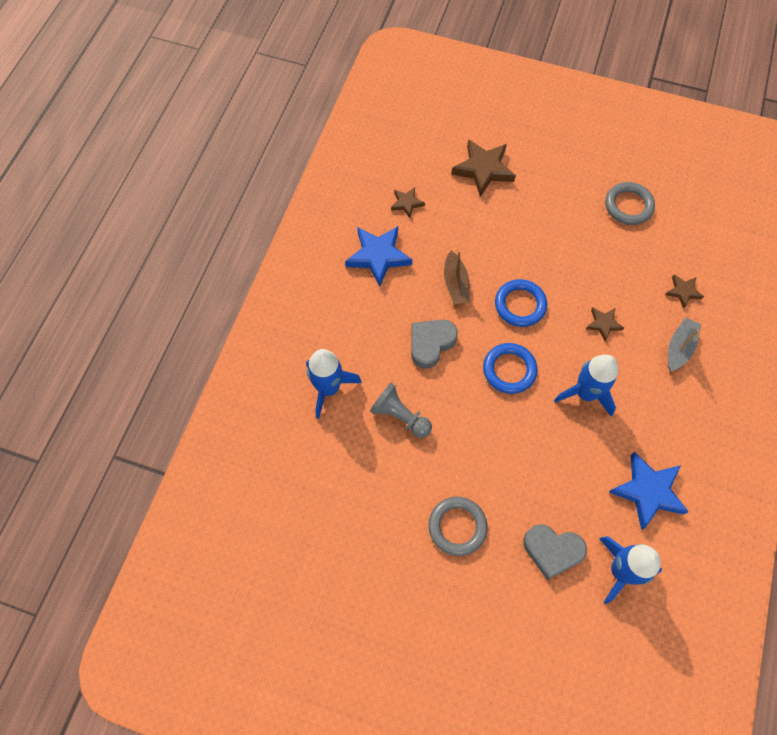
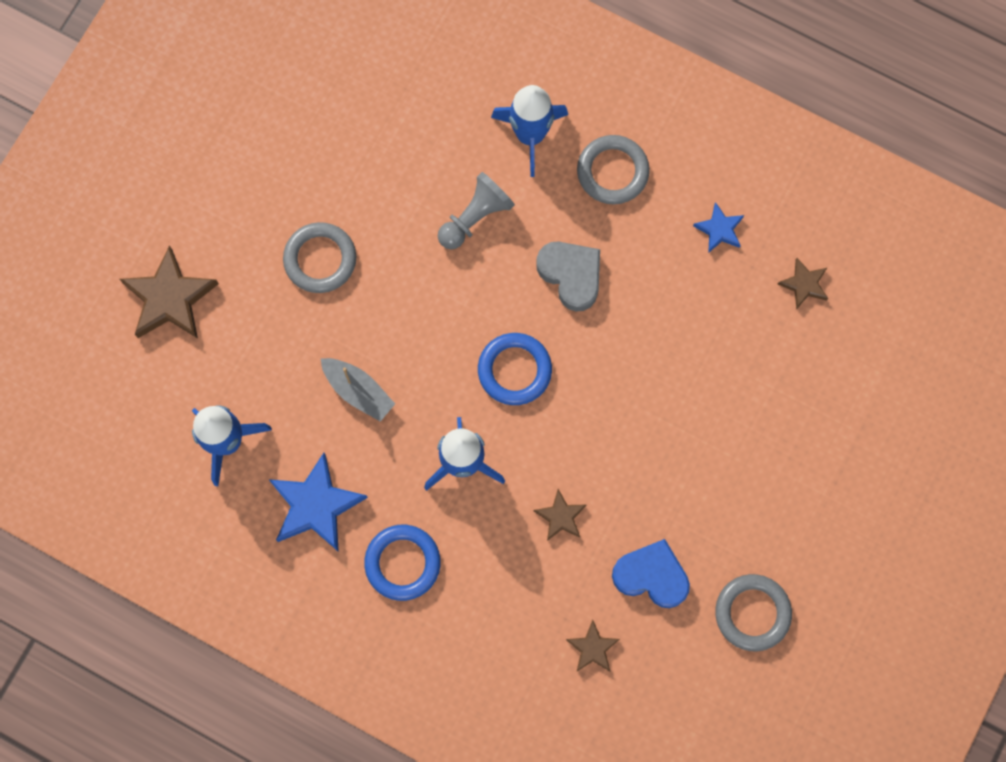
camera: 100 degrees right, 10 degrees up
blue star [345,226,413,287] -> blue star [693,202,744,253], size x0.54
brown boat [444,250,470,304] -> none
brown star [451,139,516,197] -> brown star moved to [120,246,219,339]
blue ring [495,279,547,327] -> blue ring moved to [364,525,441,601]
grey heart [523,524,587,580] -> none
grey boat [668,317,701,371] -> grey boat moved to [321,358,395,422]
none -> grey ring [577,135,650,204]
none -> blue heart [612,539,690,608]

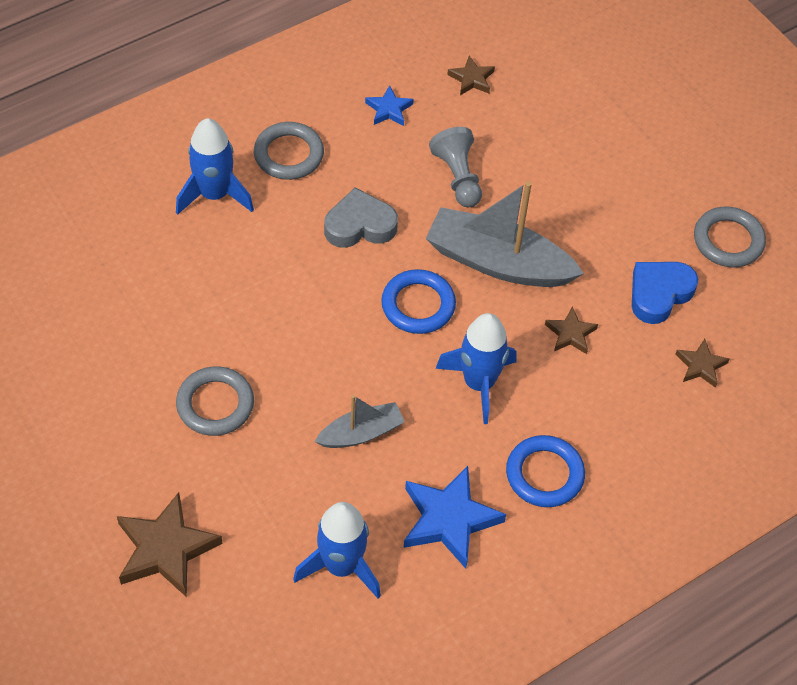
camera: 65 degrees left, 20 degrees down
grey pawn [438,172,515,249] -> grey pawn moved to [429,127,482,207]
none -> grey boat [425,181,584,287]

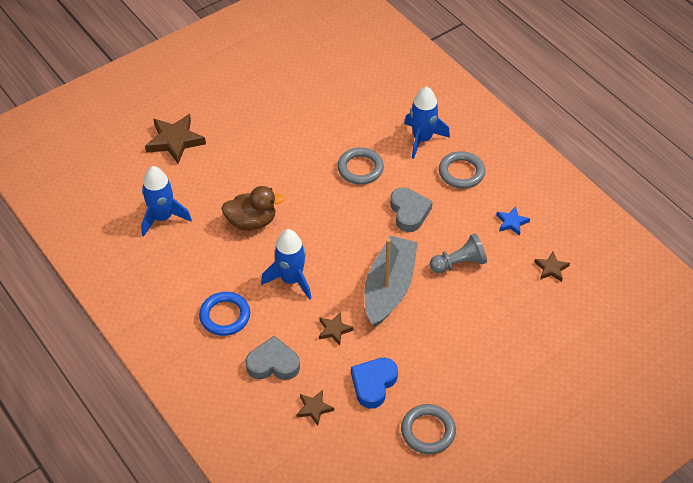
camera: 90 degrees right, 5 degrees down
grey ring [176,366,254,436] -> grey ring moved to [337,147,384,185]
grey boat [314,395,405,448] -> brown duck [221,186,285,231]
blue ring [381,269,456,334] -> none
blue star [404,466,506,569] -> none
blue heart [632,262,698,324] -> blue heart turned 105 degrees counterclockwise [351,358,398,409]
none -> grey heart [245,336,300,380]

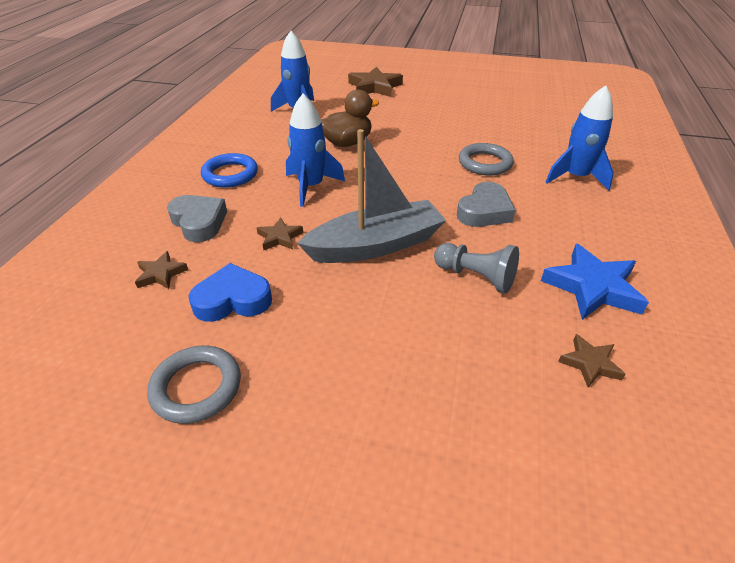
camera: 50 degrees right, 10 degrees down
brown duck [221,186,285,231] -> brown duck turned 75 degrees counterclockwise [321,89,379,147]
grey ring [439,151,485,189] -> none
blue star [496,206,530,236] -> blue star [541,244,649,320], size x1.87

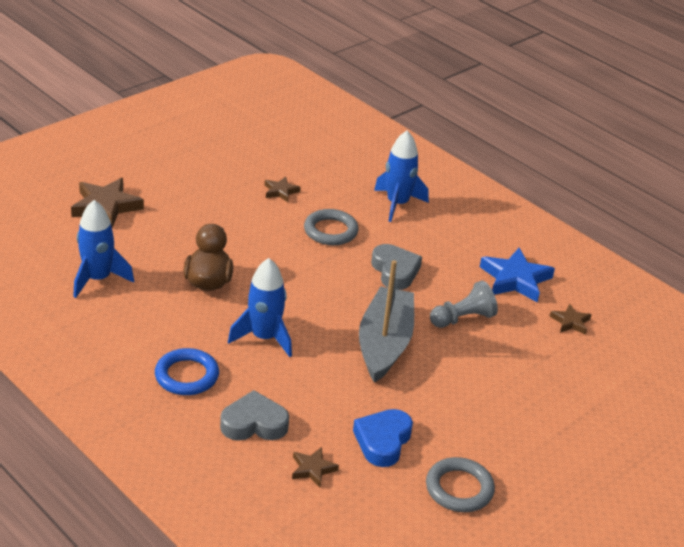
camera: 60 degrees left, 5 degrees down
brown star [257,217,303,250] -> brown star moved to [265,177,301,202]

